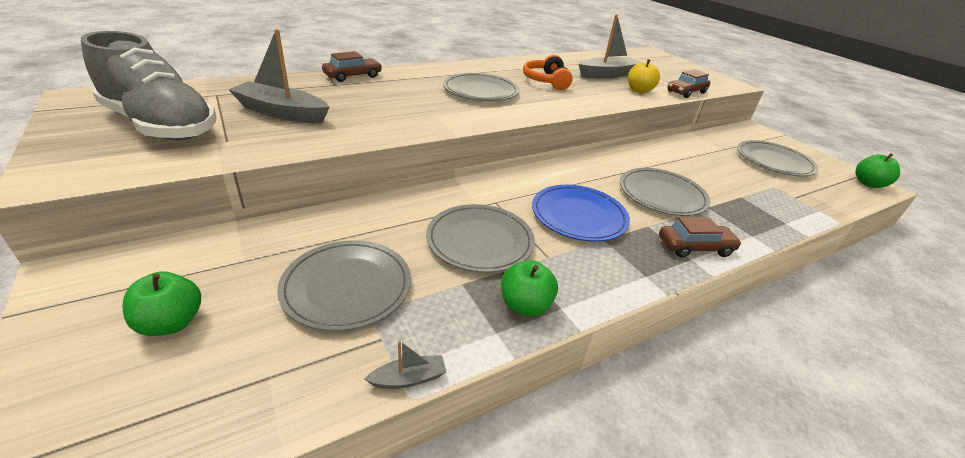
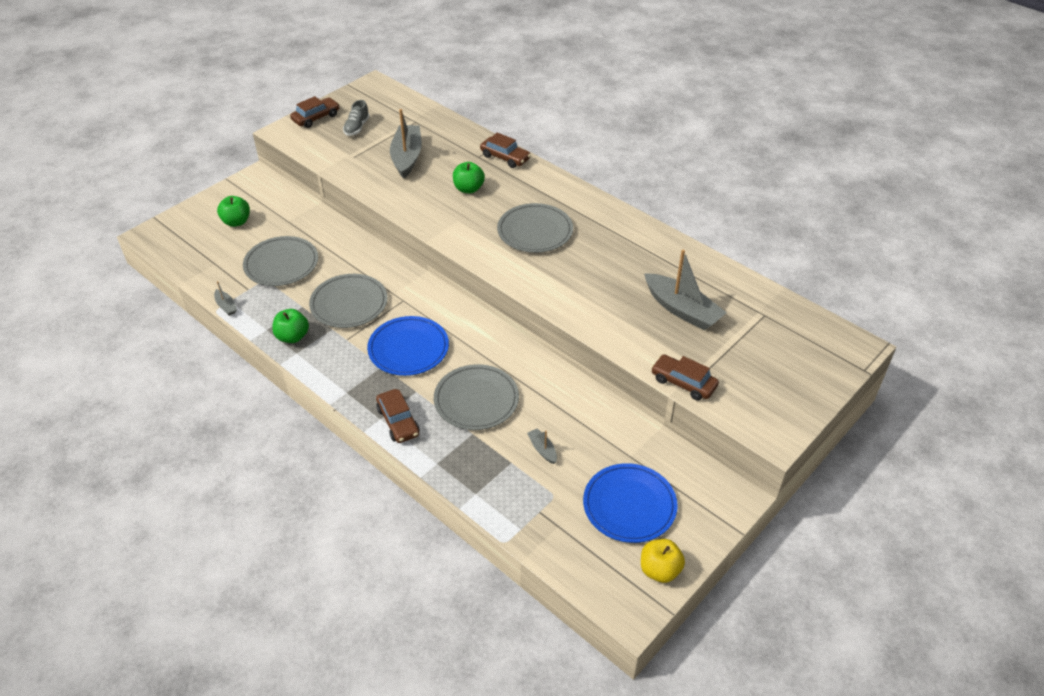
camera: 75 degrees right, 10 degrees up
grey shoe [80,31,217,141] -> grey shoe [343,100,370,136], size x0.42
orange headphones [523,55,573,90] -> none
yellow apple [628,59,660,94] -> yellow apple moved to [641,539,685,583]
grey plate [737,140,818,176] -> blue plate [583,463,678,543]
green apple [856,153,900,188] -> green apple moved to [453,162,485,193]
none -> brown car [290,96,340,128]
none -> grey boat [527,428,557,464]

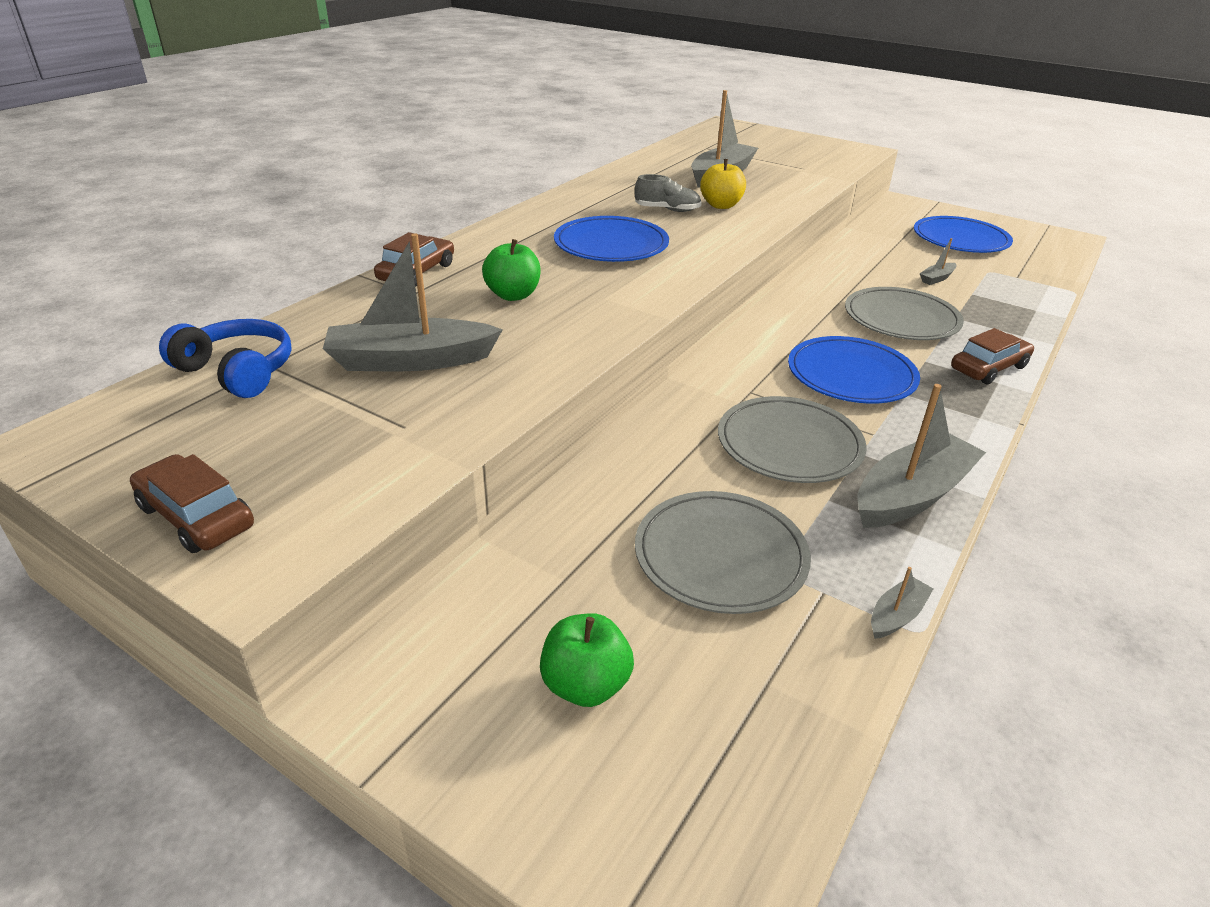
camera: 100 degrees left, 10 degrees down
green apple [272,309,309,343] -> grey boat [857,384,986,528]
grey shoe [343,100,370,136] -> grey shoe moved to [635,174,702,212]
grey plate [497,203,573,253] -> blue plate [554,216,669,262]
yellow apple [641,539,685,583] -> yellow apple moved to [700,159,746,209]
brown car [651,354,719,400] -> none
none -> blue headphones [159,319,292,398]

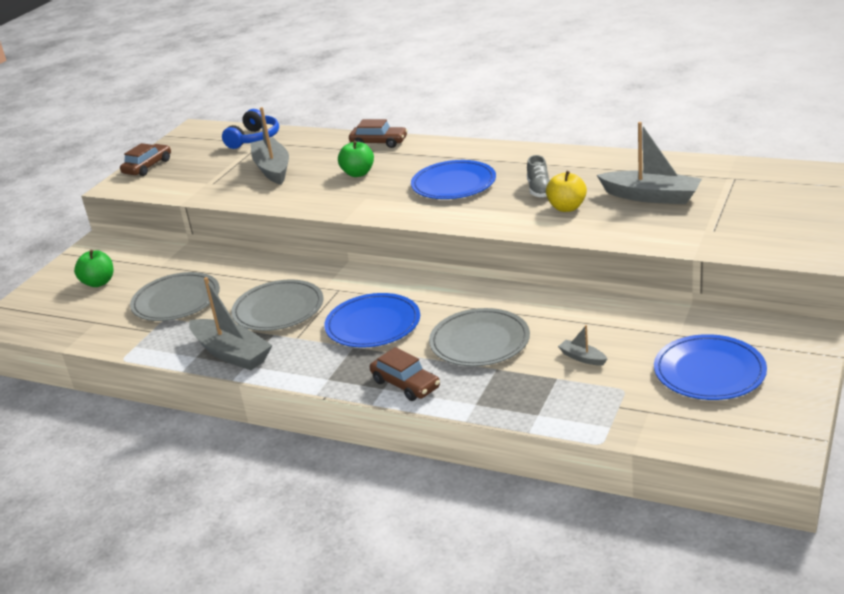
camera: 85 degrees right, 5 degrees down
grey boat [871,567,933,639] -> none

